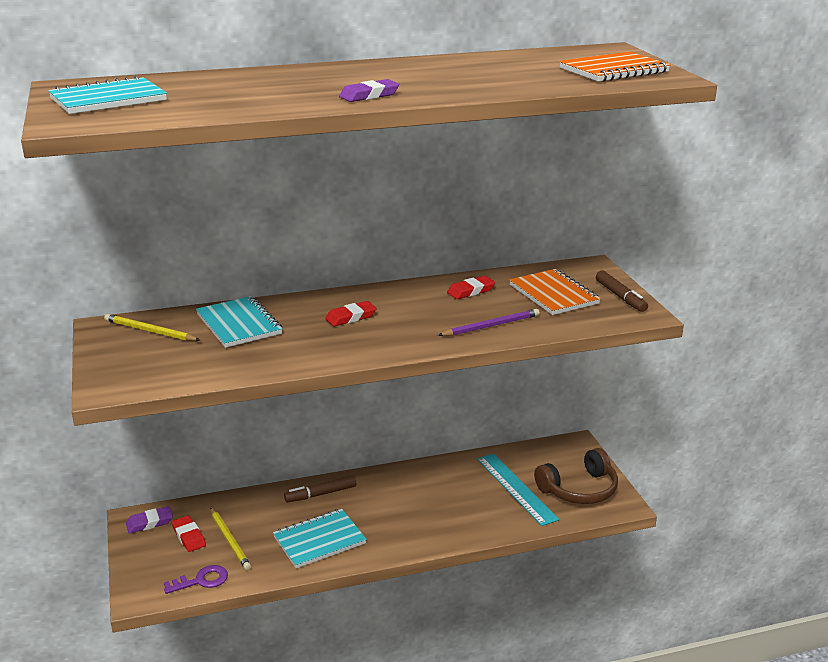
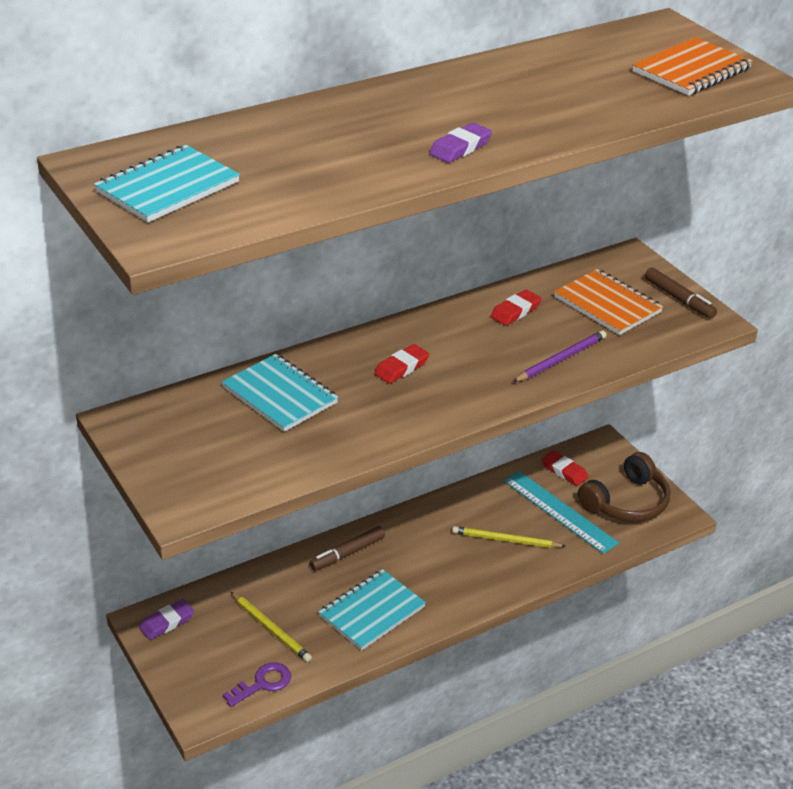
camera: 15 degrees left, 10 degrees up
yellow pencil [104,314,200,341] -> yellow pencil moved to [452,526,566,548]
red eraser [172,515,206,552] -> red eraser moved to [542,451,588,486]

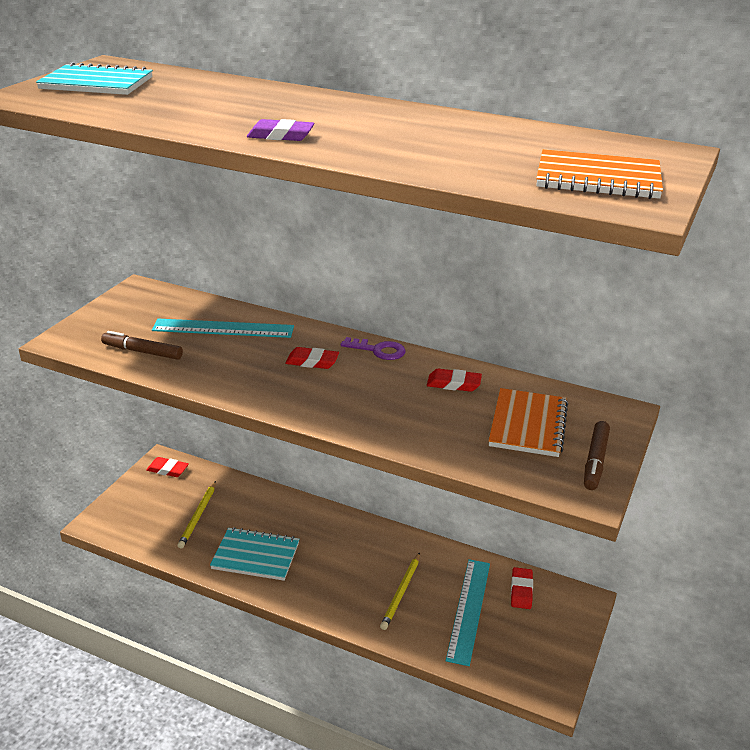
camera: 55 degrees right, 5 degrees down
purple eraser [139,599,194,640] -> red eraser [146,457,189,477]
turquoise notebook [222,354,338,432] -> turquoise ruler [152,319,294,338]
purple key [223,662,291,707] -> purple key moved to [341,337,406,360]
brown marker [310,526,385,571] -> brown marker moved to [101,331,183,360]
yellow pencil [452,526,566,548] -> yellow pencil turned 135 degrees counterclockwise [380,553,420,630]
purple pencil [513,330,607,382] -> none
brown headphones [578,452,670,522] -> none

